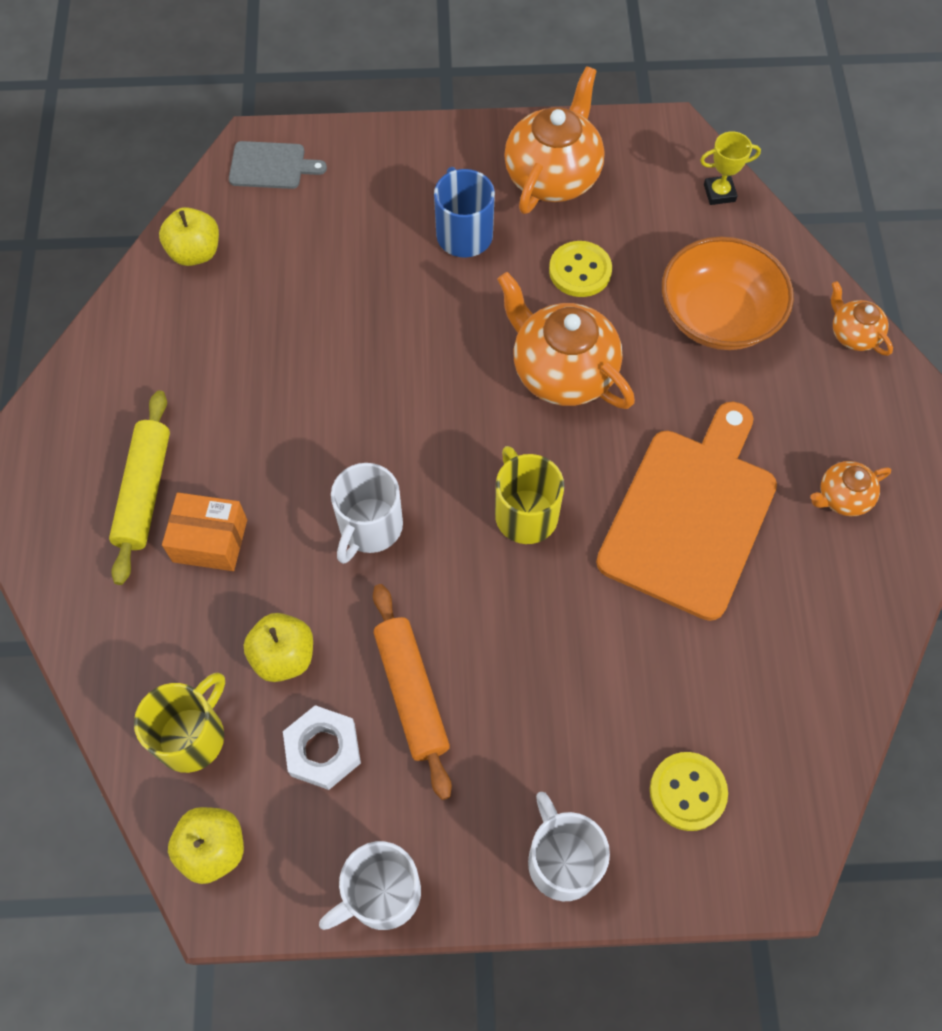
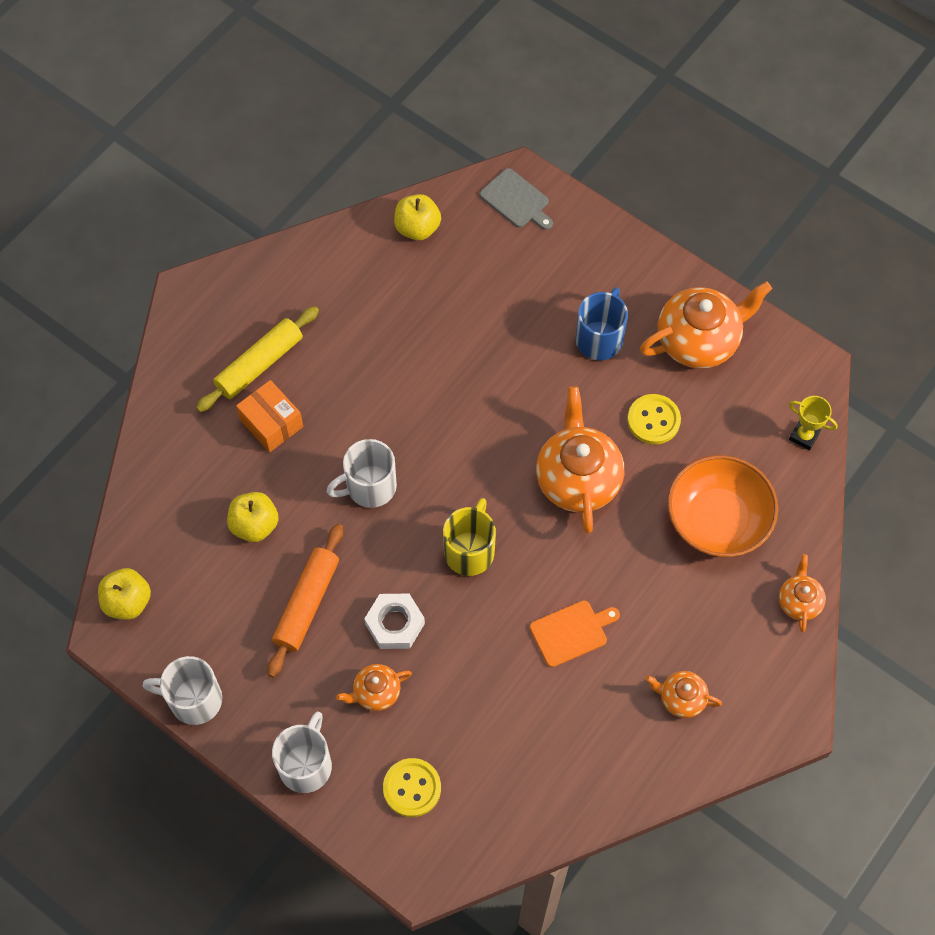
camera: 40 degrees right, 0 degrees up
yellow mug [134,673,225,773] -> none
white nut [283,705,361,790] -> white nut moved to [364,594,425,649]
orange cutting board [596,402,777,621] -> orange cutting board [530,600,620,667], size x0.47
none -> orange teapot [336,664,412,711]

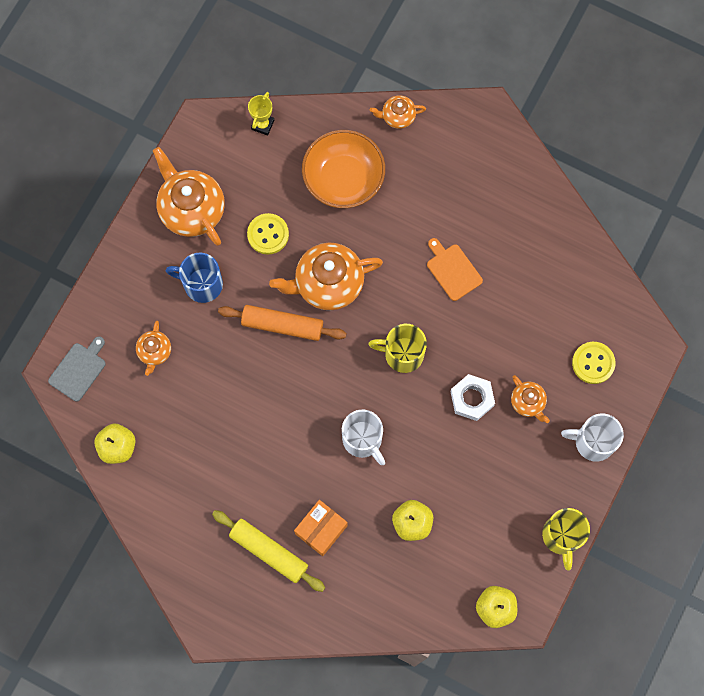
camera: 100 degrees left, 10 degrees up
white mug [143,656,222,725] -> yellow mug [542,508,590,571]
orange rolling pin [267,524,343,677] -> orange rolling pin moved to [218,305,347,341]
orange teapot [646,671,722,718] -> orange teapot moved to [136,321,171,376]

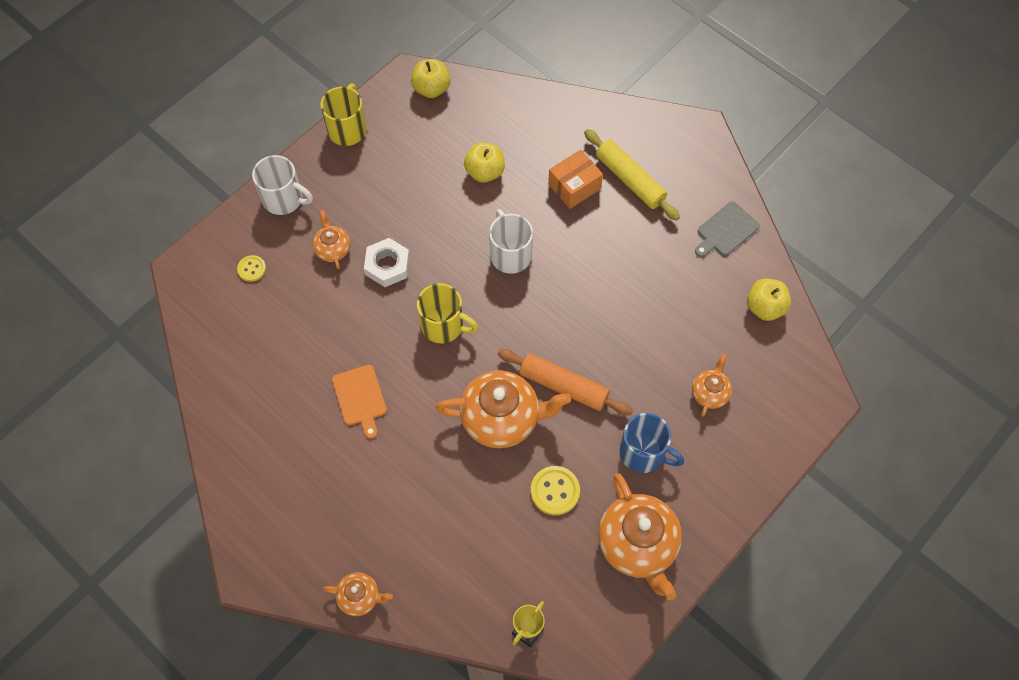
camera: 165 degrees left, 10 degrees down
grey cutting board [48,336,106,402] -> grey cutting board moved to [695,201,760,257]
orange bowl [302,130,385,208] -> none
yellow button [572,342,615,384] -> yellow button [237,255,266,282], size x0.62

